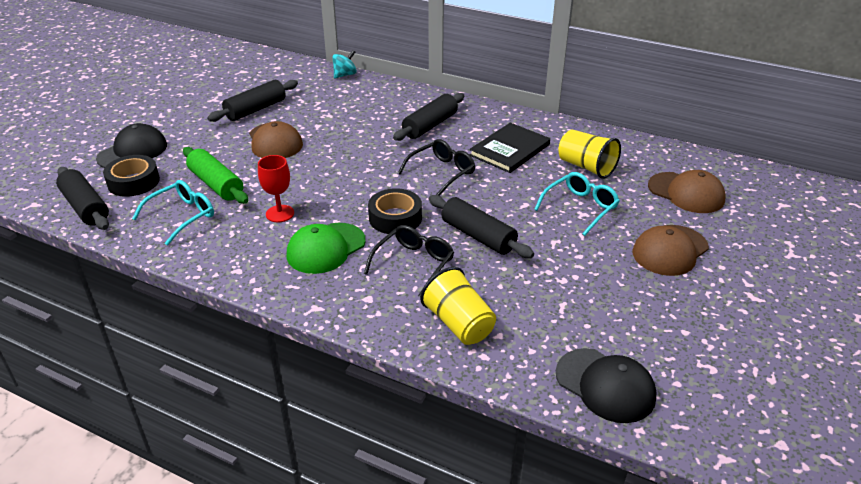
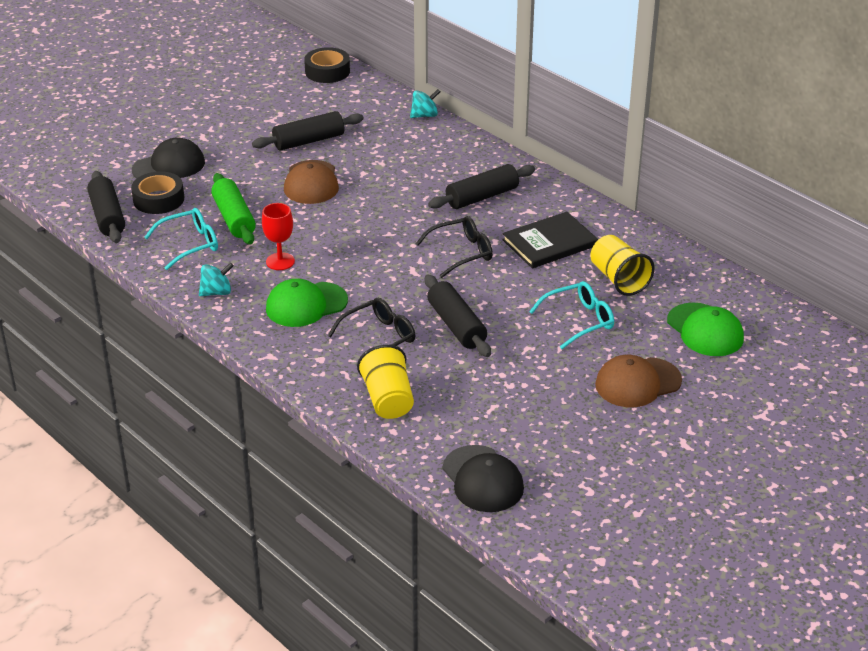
camera: 20 degrees right, 0 degrees up
black tape [368,188,422,235] -> black tape moved to [304,47,350,83]
brown cap [648,170,726,213] -> green cap [667,303,744,356]
none -> turquoise spinning top [199,262,234,296]

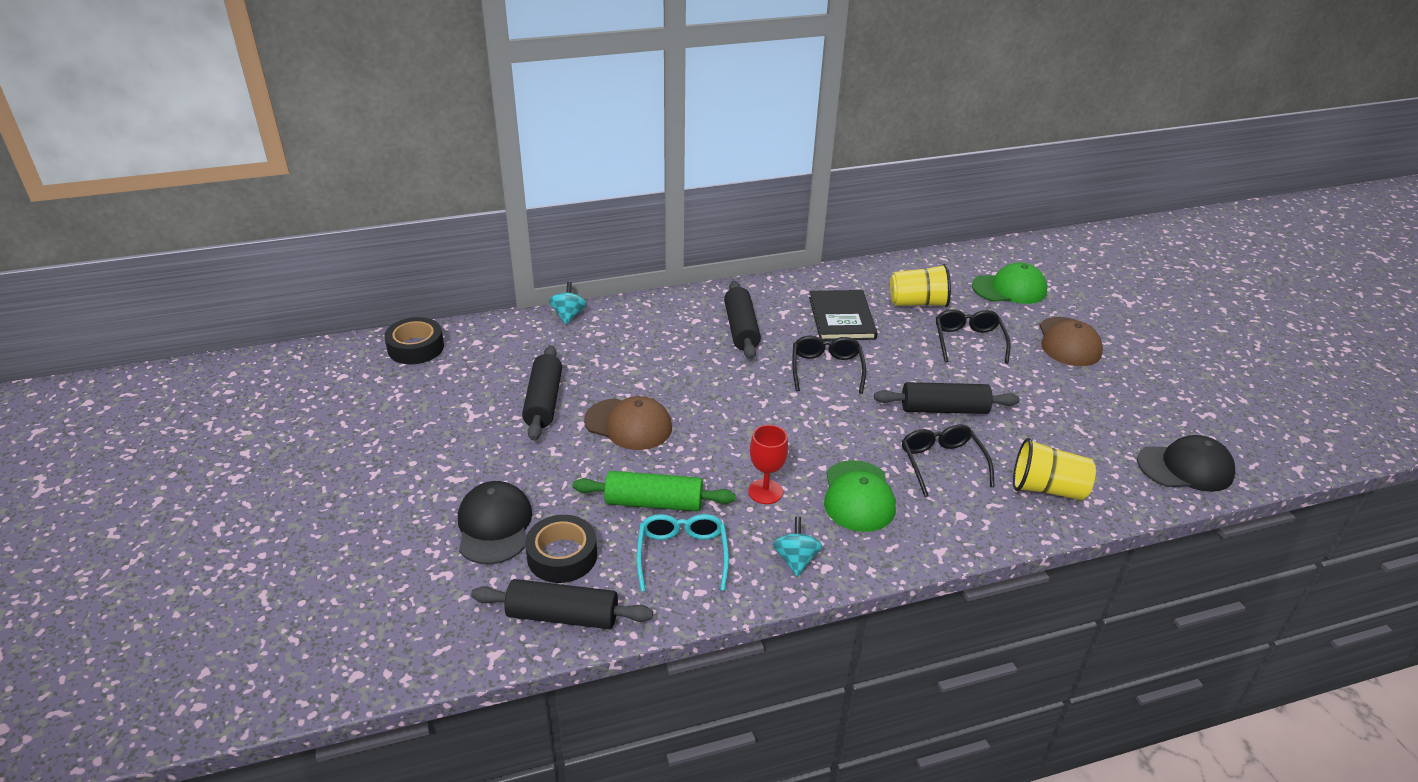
camera: 65 degrees left, 0 degrees up
turquoise glasses [529,281,614,349] -> black glasses [936,309,1011,364]

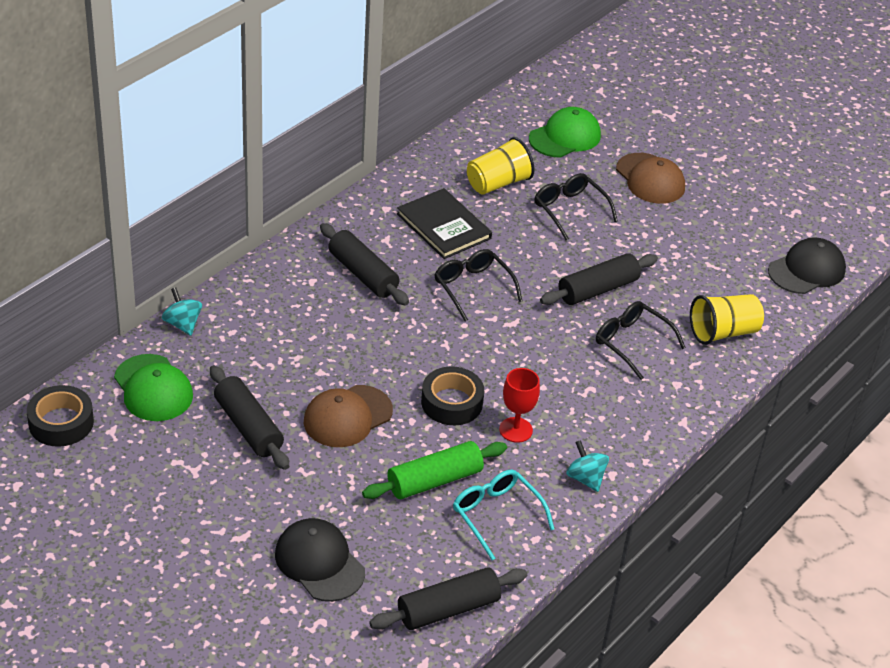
camera: 35 degrees left, 5 degrees up
black tape [525,515,597,583] -> black tape moved to [421,366,484,425]
brown cap [584,396,672,450] -> brown cap turned 150 degrees clockwise [304,385,393,447]
green cap [824,460,896,532] -> green cap moved to [114,354,193,421]

